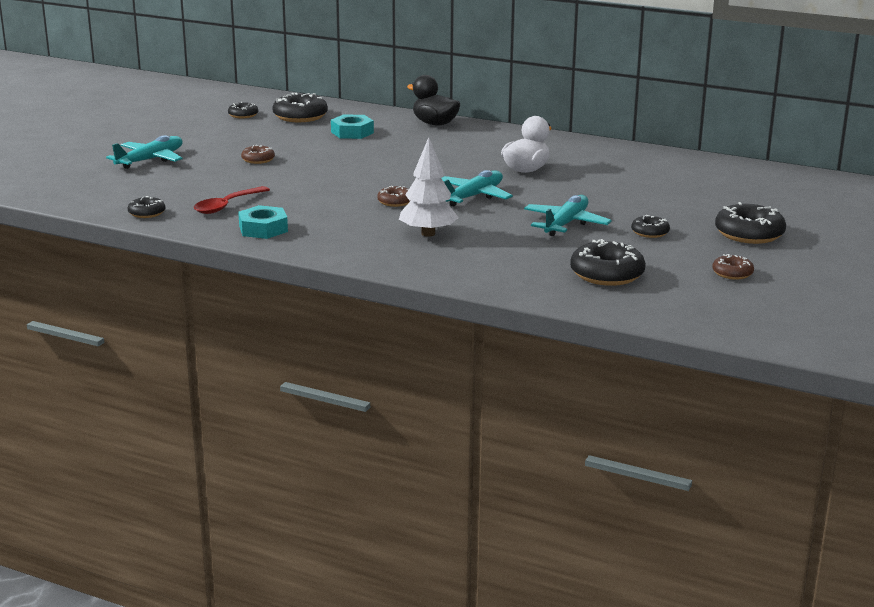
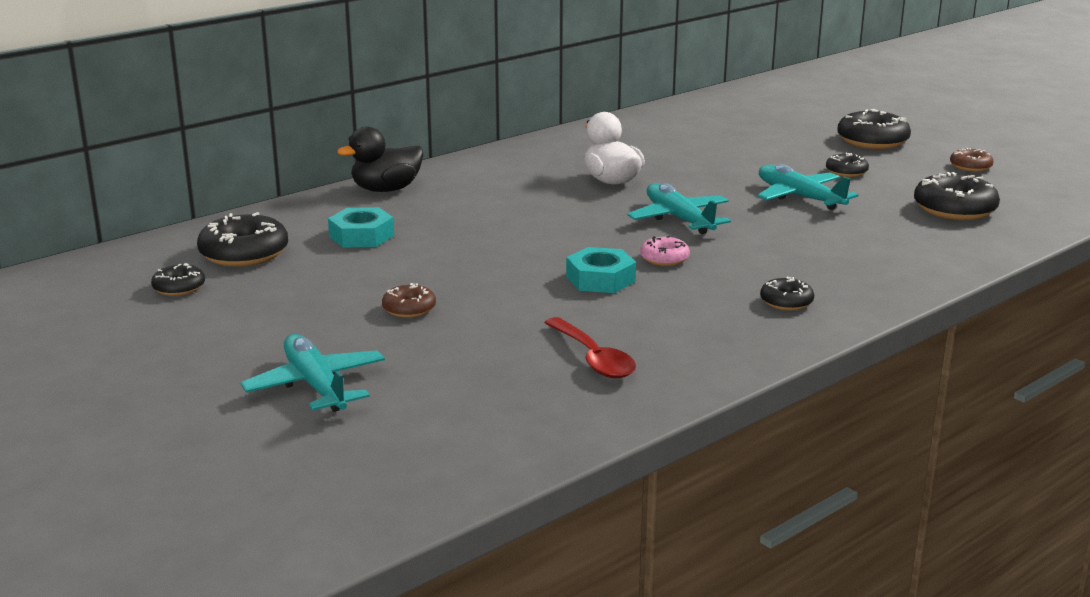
camera: 65 degrees left, 0 degrees up
black donut [128,196,165,218] -> black donut moved to [760,276,814,311]
turquoise nut [238,205,288,239] -> turquoise nut moved to [566,247,636,293]
brown donut [377,186,410,207] -> pink donut [640,235,690,266]
white tree [399,137,459,237] -> none

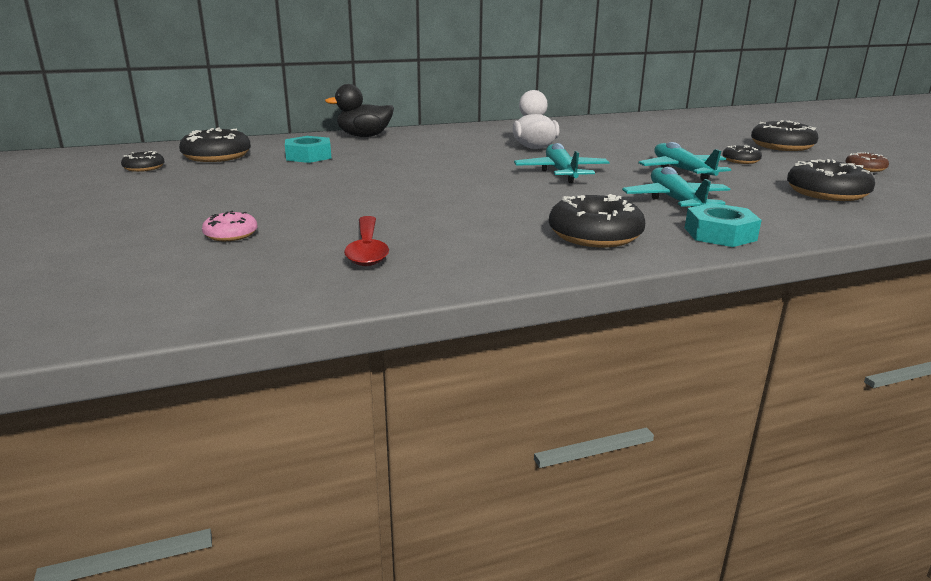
camera: 20 degrees right, 0 degrees up
turquoise plane [241,334,385,412] -> turquoise plane moved to [622,167,730,207]
brown donut [382,283,436,318] -> none
turquoise nut [566,247,636,293] -> turquoise nut moved to [685,203,762,247]
pink donut [640,235,690,266] -> pink donut moved to [202,211,258,241]
black donut [760,276,814,311] -> black donut [549,194,645,247], size x1.81

